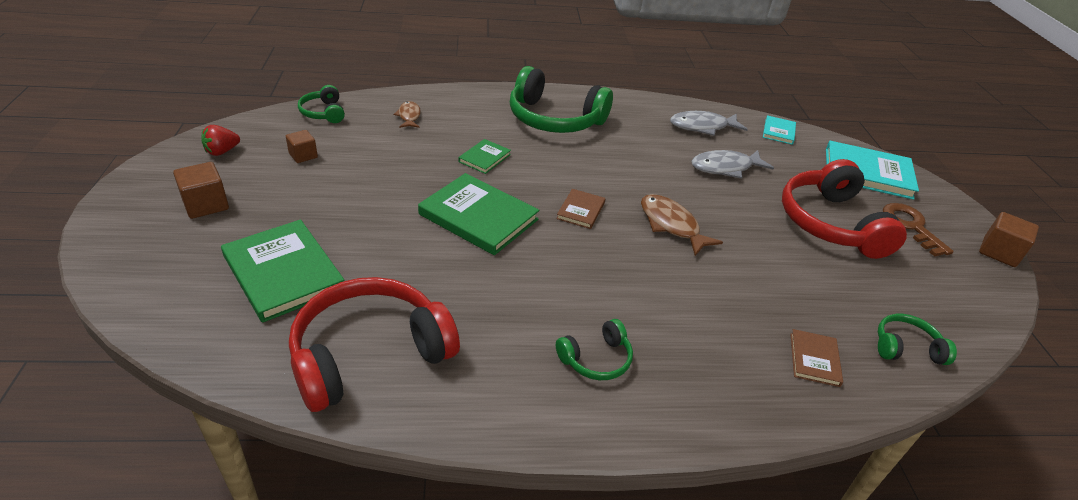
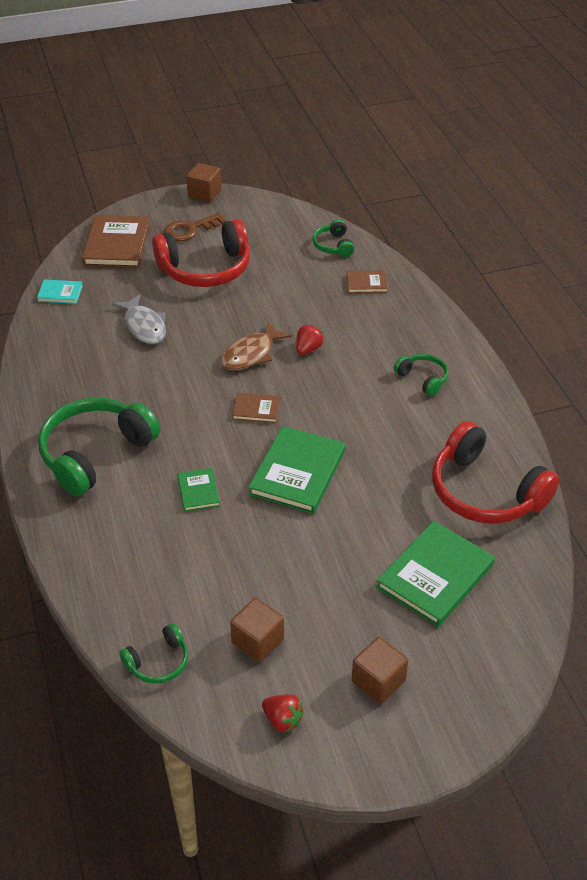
camera: 100 degrees left, 5 degrees up
brown cube [286,130,318,163] -> brown cube [230,598,284,662], size x1.51
brown fish [394,101,421,128] -> none
green book [458,139,511,174] -> green book turned 60 degrees clockwise [177,468,220,512]
green headphones [510,66,613,133] -> green headphones turned 150 degrees counterclockwise [38,397,160,496]
grey fish [670,111,748,136] -> none
turquoise book [826,141,919,200] -> brown book [82,215,150,268]
none -> red strawberry [296,325,323,355]

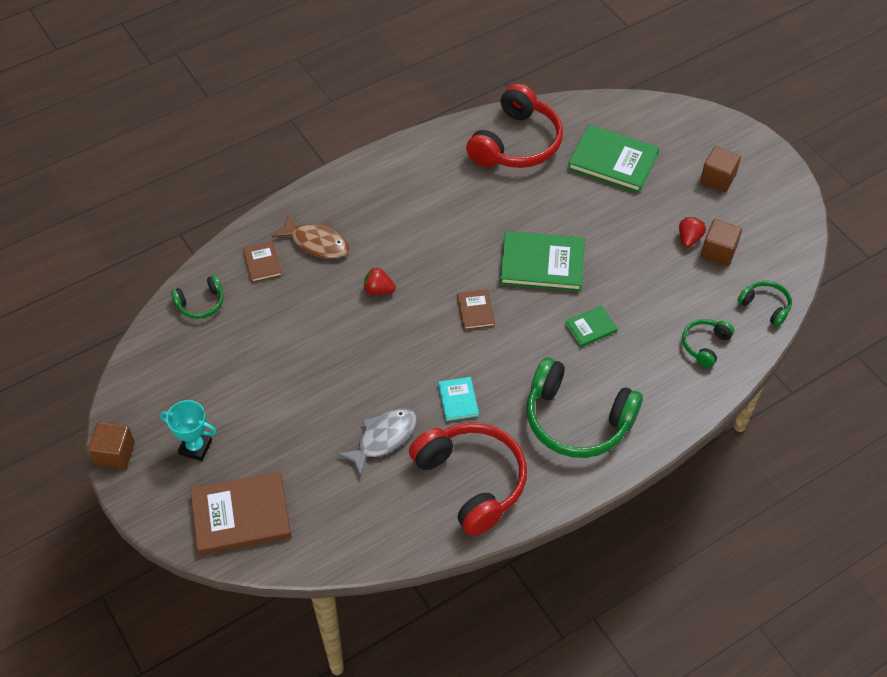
camera: 105 degrees left, 10 degrees up
turquoise book [37,279,83,304] -> turquoise book moved to [438,377,479,422]
red headphones [152,219,250,287] -> red headphones moved to [409,422,527,536]
brown key [164,212,227,241] -> turquoise trophy [160,400,217,461]
brown fish [221,322,292,370] -> brown fish moved to [272,215,349,259]
red strawberry [262,694,304,733] -> red strawberry moved to [679,217,706,248]
green headphones [394,354,448,396] -> green headphones moved to [682,319,734,368]

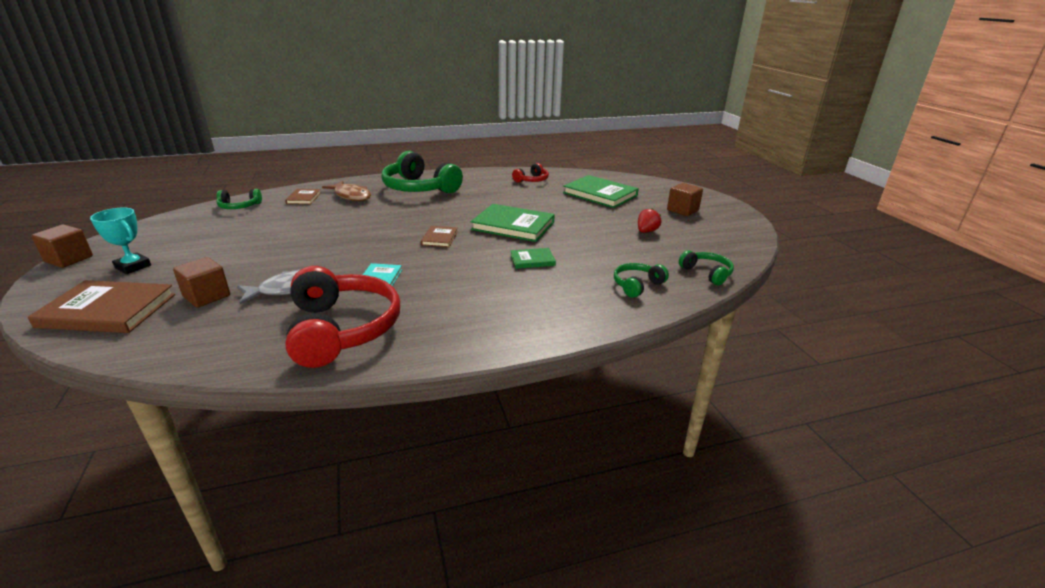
camera: 15 degrees right, 25 degrees down
red strawberry [364,267,396,295] -> none
red headphones [466,83,563,168] -> red headphones [512,163,549,183], size x0.48
green headphones [527,357,643,458] -> green headphones moved to [382,151,463,193]
brown cube [701,219,742,266] -> brown cube moved to [173,257,230,308]

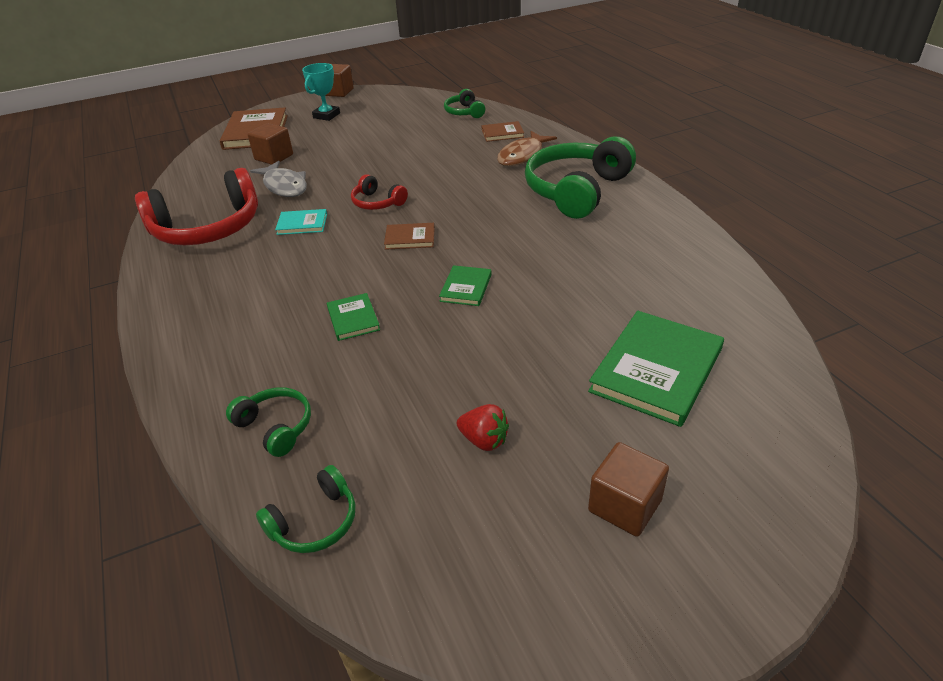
camera: 85 degrees right, 10 degrees up
green book [471,204,555,242] -> green book [439,265,492,306], size x0.51
red headphones [512,163,549,183] -> red headphones moved to [351,174,408,210]

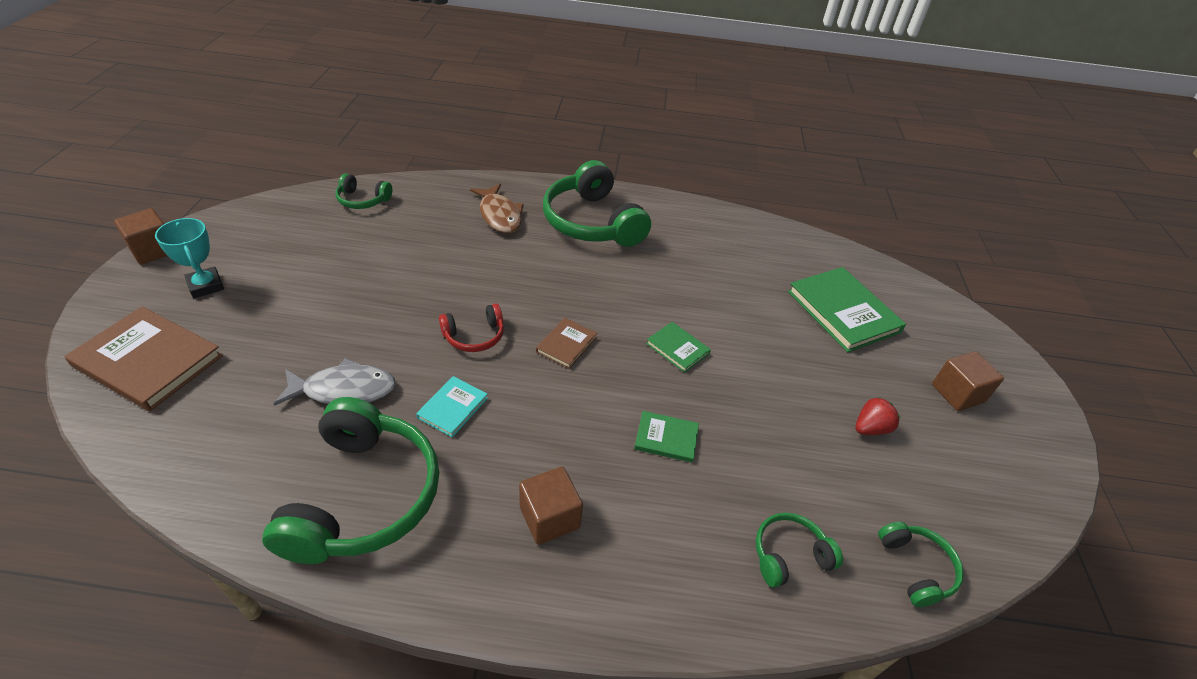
camera: 65 degrees left, 5 degrees up
red headphones [135,168,258,245] -> green headphones [262,397,439,564]
brown cube [247,123,293,165] -> brown cube moved to [519,467,583,545]
brown book [482,121,524,142] -> none

